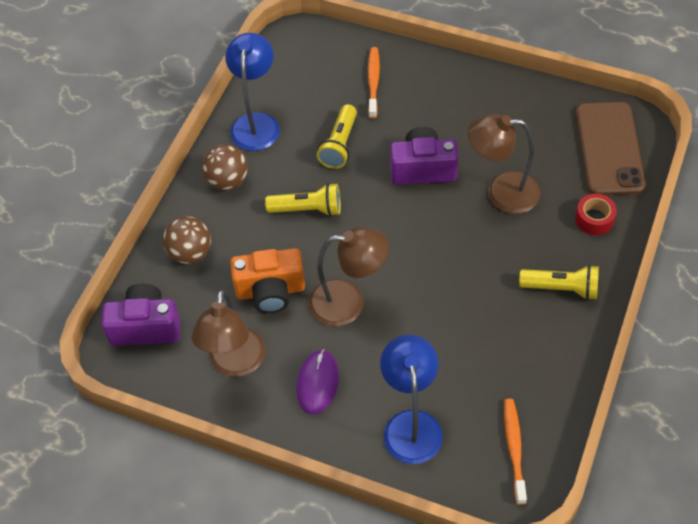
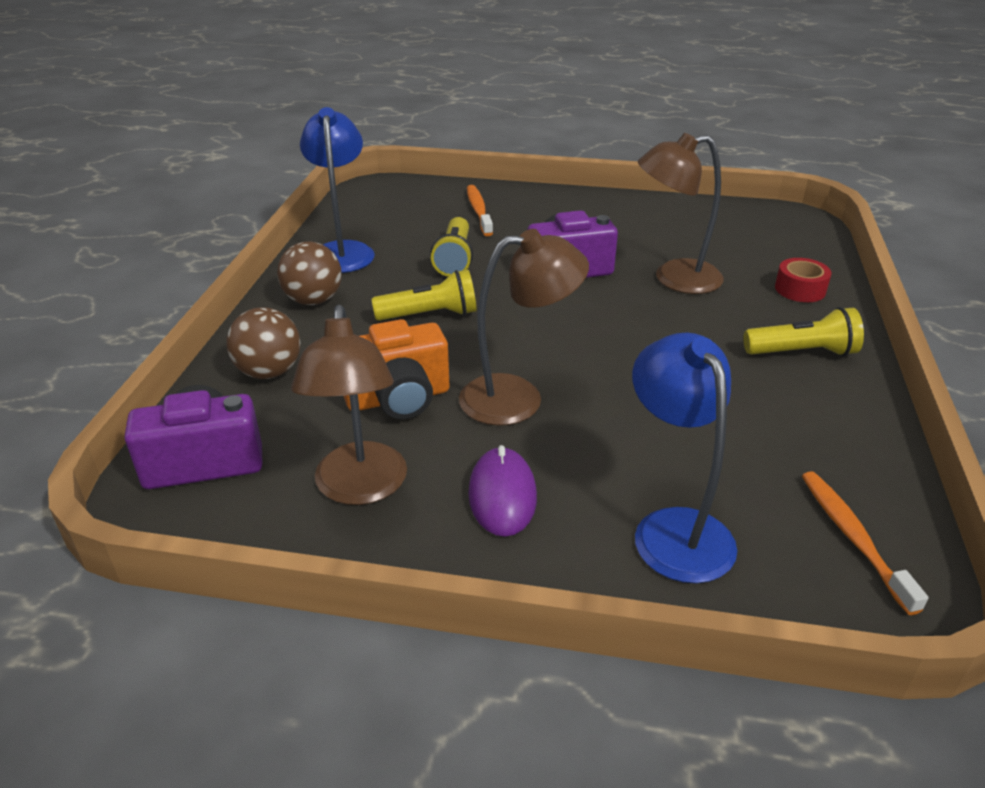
camera: 15 degrees left, 20 degrees down
brown phone [576,102,646,195] -> none

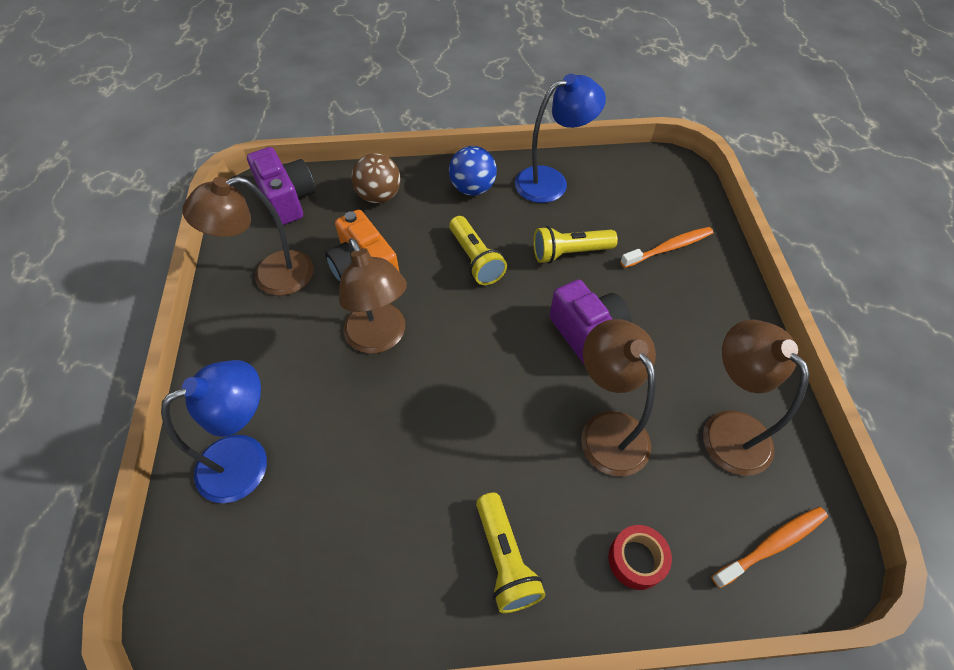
camera: 75 degrees right, 20 degrees up
brown ball [277,242,342,305] -> blue ball [449,146,497,196]
purple mouse [468,445,537,537] -> none
orange toothbrush [802,471,929,615] -> orange toothbrush moved to [711,507,828,588]
none -> brown lamp [703,319,809,476]

